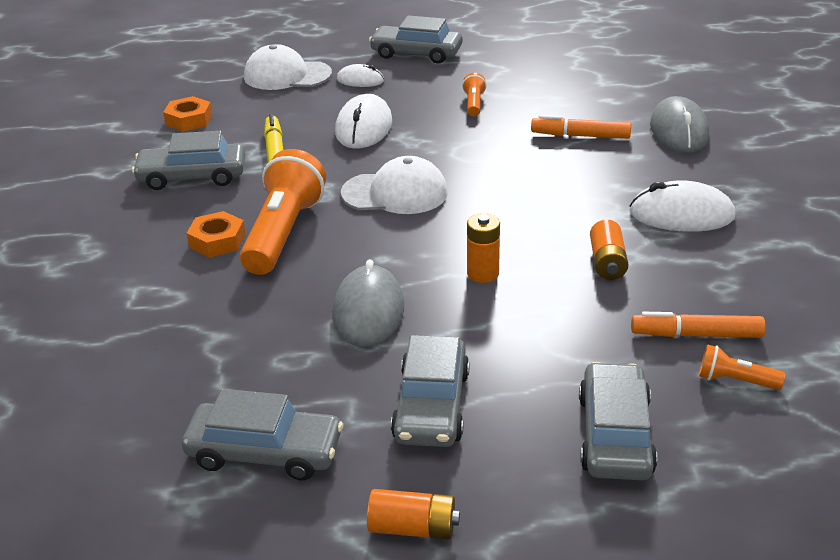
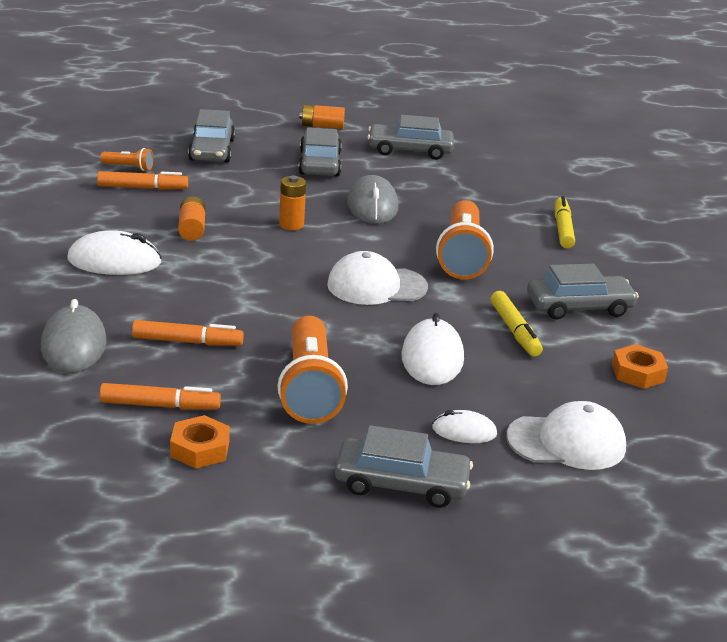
camera: 170 degrees right, 5 degrees down
orange nut [187,211,246,257] -> orange nut moved to [170,415,230,469]
orange flashlight [462,73,486,116] -> orange flashlight [278,316,348,424], size x2.21
none -> orange marker [99,383,221,409]
none -> yellow marker [555,196,575,248]

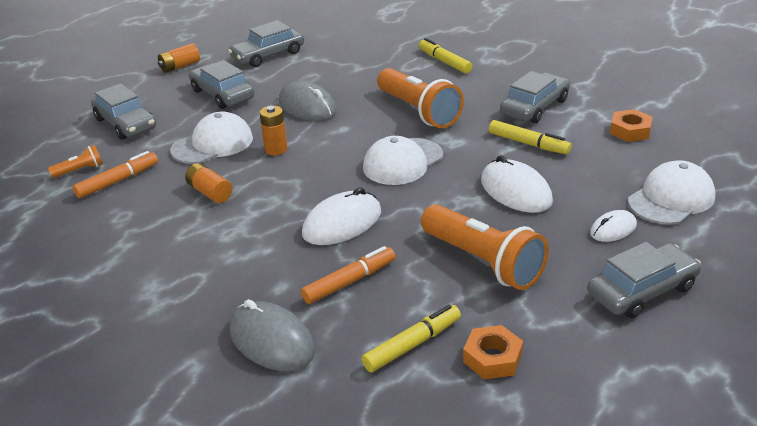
camera: 35 degrees left, 5 degrees up
white mouse [67,230,162,275] -> white mouse moved to [302,187,381,245]
orange marker [99,383,221,409] -> yellow marker [362,305,461,372]
none -> white cap [171,112,253,164]

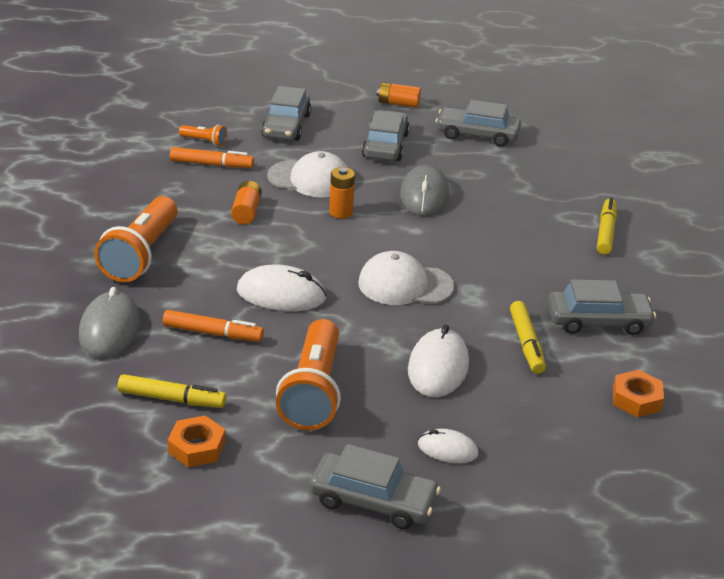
camera: 45 degrees right, 0 degrees up
orange flashlight [377,68,464,128] -> orange flashlight moved to [94,196,178,282]
white cap [628,160,715,225] -> none

